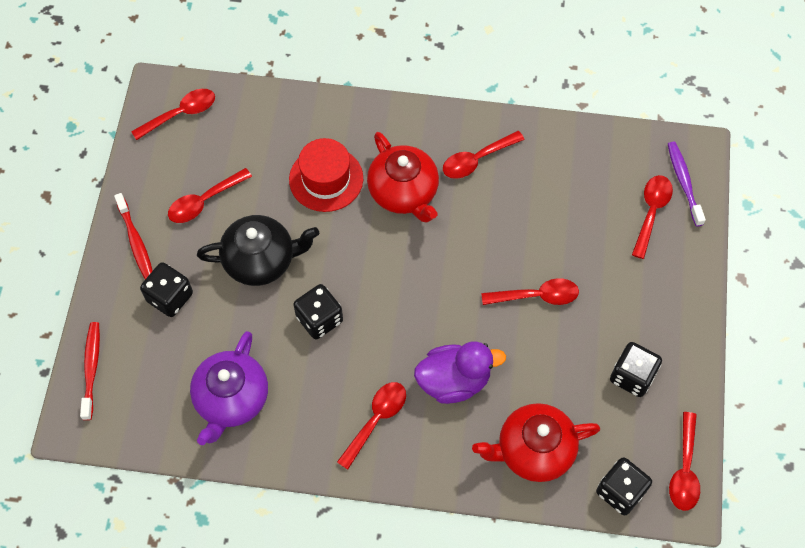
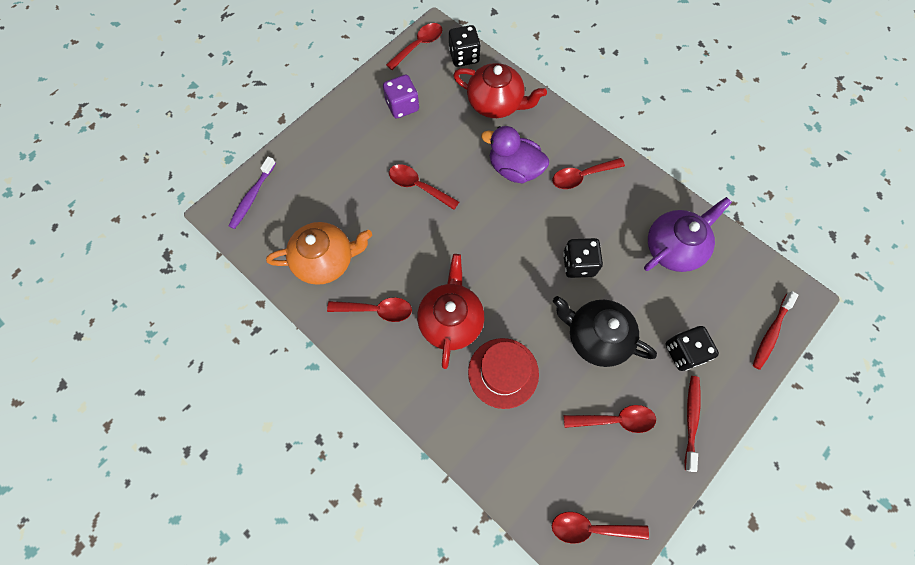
camera: 145 degrees left, 5 degrees up
black dice [610,342,662,397] -> purple dice [383,74,419,119]
red spoon [632,175,673,259] -> none
none -> orange teapot [266,222,372,285]

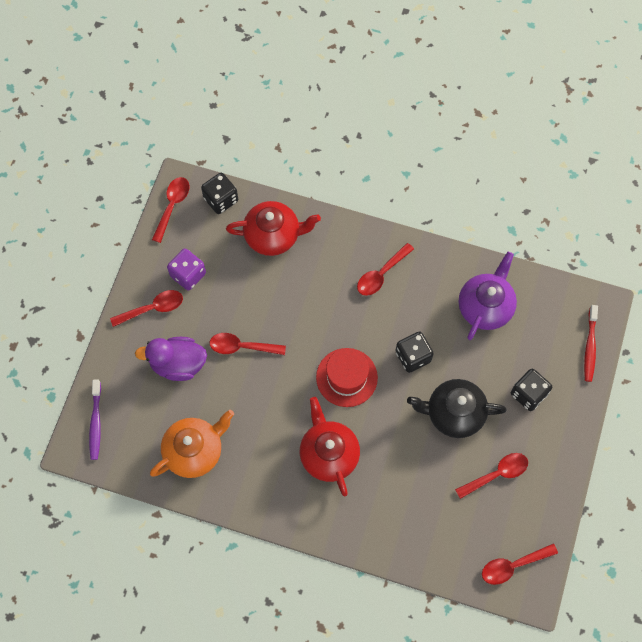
camera: 25 degrees left, 0 degrees up
red spoon [327,297,412,322] -> red spoon moved to [110,290,183,327]
red hat [468,338,539,409] -> red hat moved to [316,348,378,407]
purple duck [481,126,549,184] -> purple duck moved to [135,337,207,381]
red toothbrush [685,376,701,472] -> none

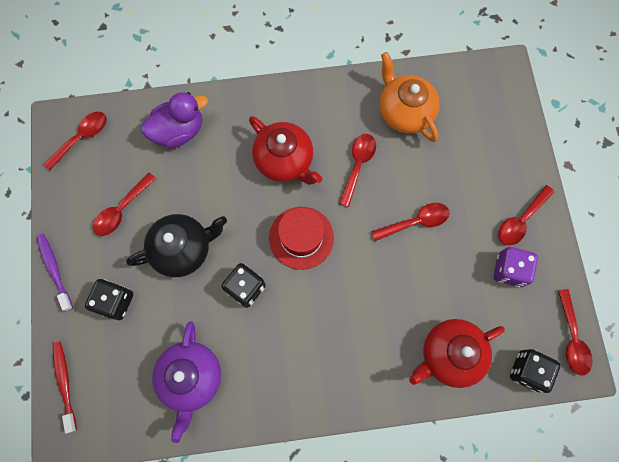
camera: 155 degrees right, 5 degrees up
purple toothbrush [89,379,101,460] -> purple toothbrush moved to [36,233,73,311]
purple duck [135,337,207,381] -> purple duck moved to [141,92,208,149]
orange teapot [150,410,234,478] -> orange teapot turned 120 degrees clockwise [379,52,440,142]
red spoon [357,243,414,296] -> red spoon moved to [339,134,376,207]

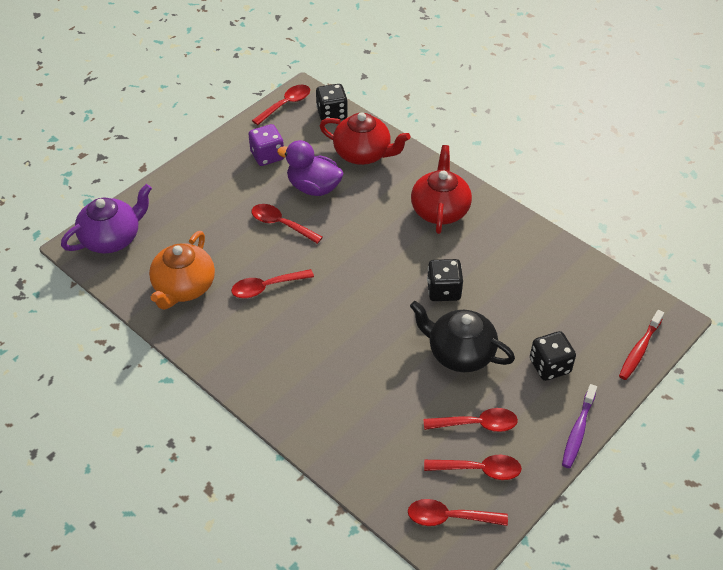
camera: 130 degrees left, 25 degrees down
purple duck [141,92,208,149] -> purple duck moved to [277,140,344,196]
purple teapot [152,321,221,443] -> purple teapot moved to [61,184,152,253]
red teapot [249,116,322,185] -> red teapot moved to [411,145,472,234]
red hat [269,207,334,270] -> none
red spoon [498,185,554,246] -> red spoon moved to [424,455,522,480]

